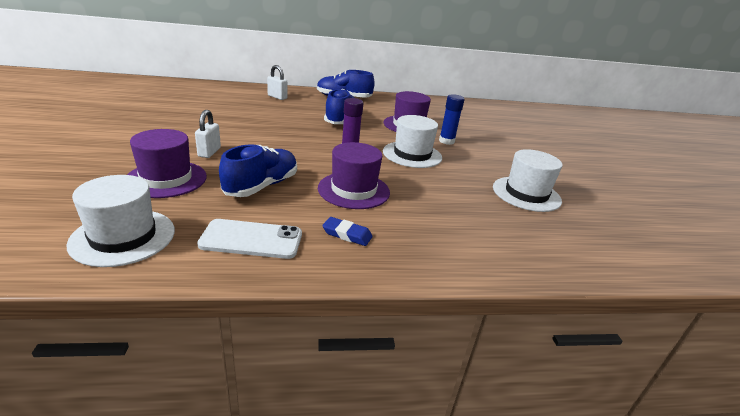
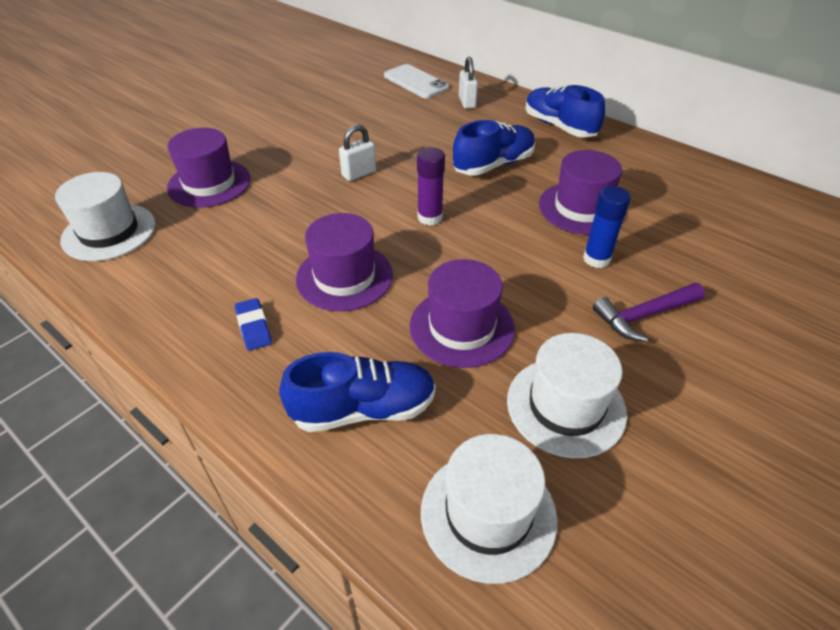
camera: 50 degrees right, 15 degrees up
white padlock [195,110,221,158] -> white padlock moved to [339,125,376,181]
white phone [197,219,302,259] -> white phone moved to [384,64,449,99]
blue shoe [219,144,297,197] -> blue shoe moved to [279,352,436,432]
white hat [383,115,442,168] -> white hat moved to [421,434,557,584]
none -> purple hat [410,259,515,368]
none -> purple hammer [593,283,705,342]

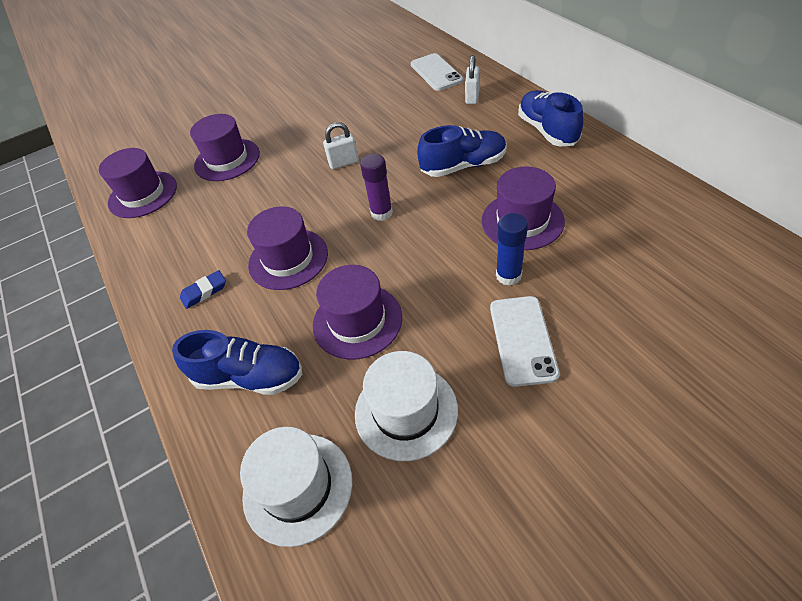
camera: 25 degrees right, 5 degrees up
white hat [55,172,156,261] -> purple hat [99,148,177,218]
blue eraser [235,298,272,351] -> blue eraser turned 60 degrees clockwise [180,270,226,309]
purple hammer [593,283,705,342] -> white phone [490,296,560,387]

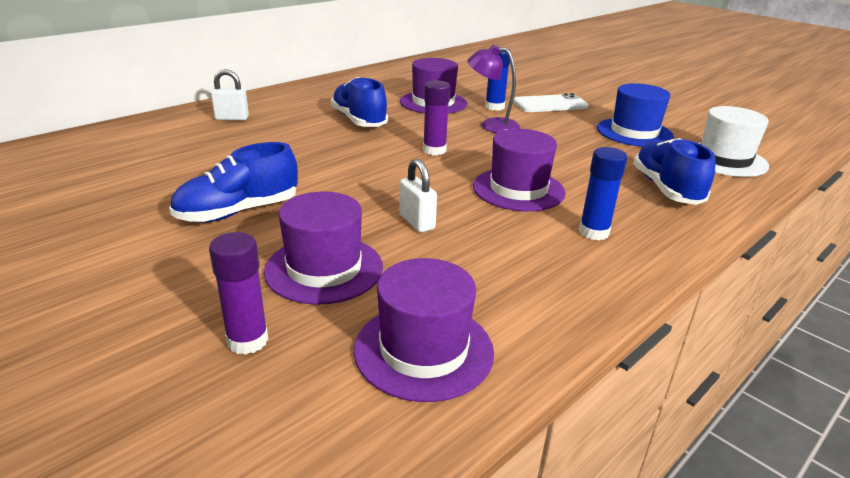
camera: 110 degrees left, 20 degrees down
blue eraser [180,270,226,309] -> blue glue stick [579,147,627,240]
purple hat [313,265,402,360] -> none
white padlock [323,122,359,169] -> white padlock moved to [400,159,437,232]
white hat [355,351,458,461] -> blue hat [597,83,674,147]
white phone [411,53,463,91] -> none
blue shoe [518,90,584,146] -> blue shoe moved to [169,142,298,222]
none -> purple glue stick [209,232,269,355]
none -> purple lamp [467,45,520,133]

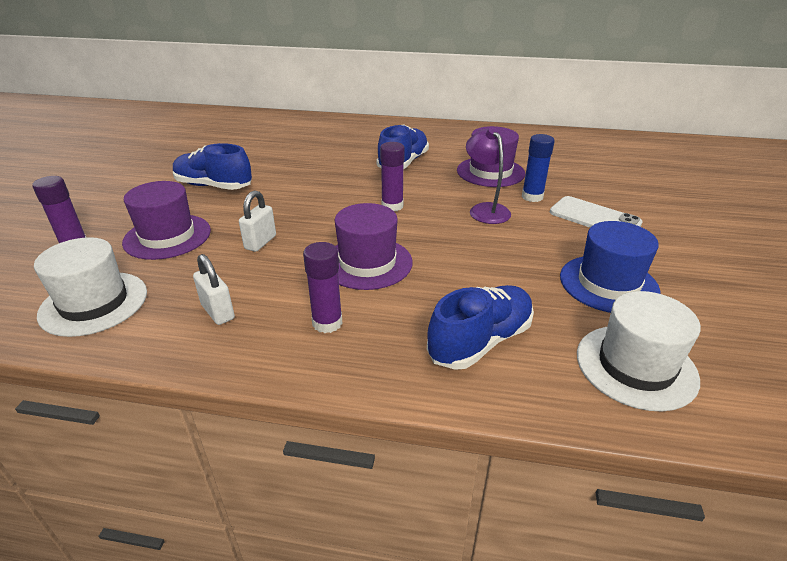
camera: 55 degrees right, 5 degrees up
white padlock [211,69,249,120] -> white padlock moved to [193,254,235,325]
purple hat [354,258,494,402] -> white hat [34,237,147,337]
blue glue stick [579,147,627,240] -> purple glue stick [303,242,343,333]

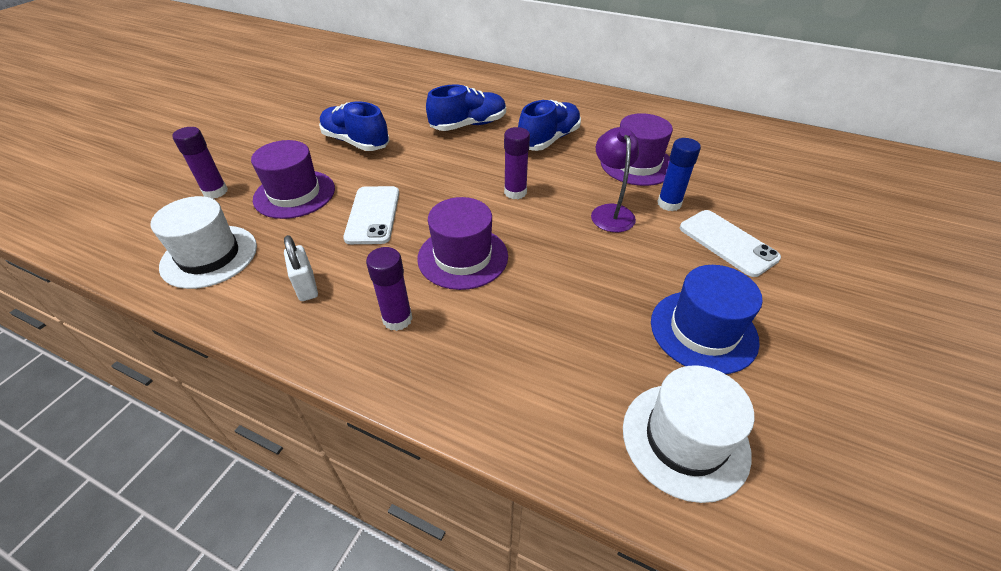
camera: 15 degrees right, 10 degrees up
white padlock [239,190,276,252] -> white phone [343,186,399,244]
blue shoe [427,285,534,370] -> blue shoe moved to [426,84,506,131]

